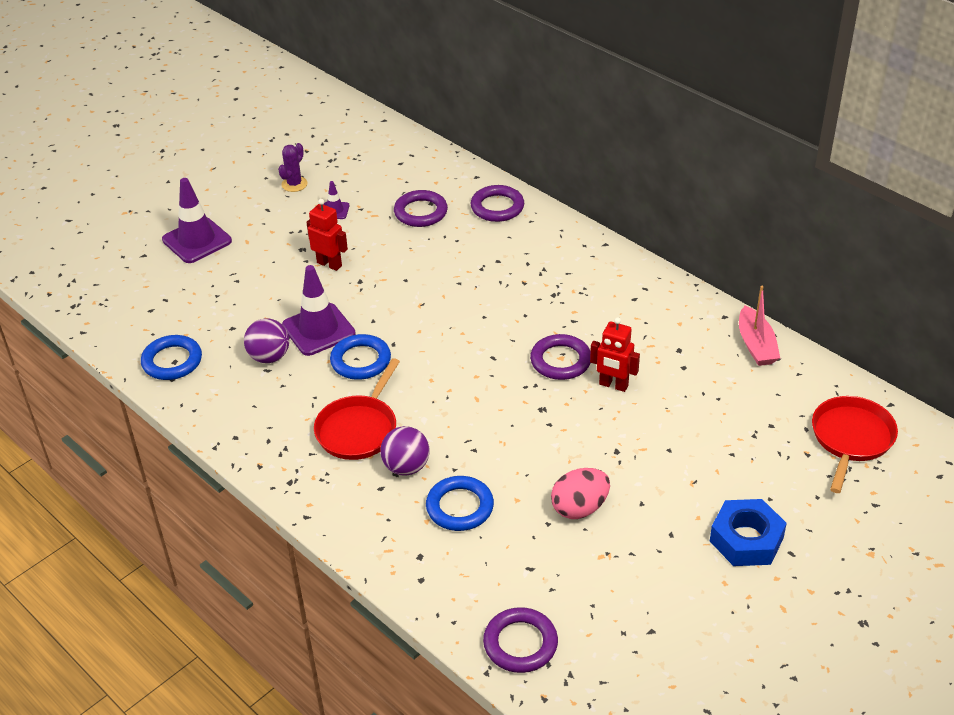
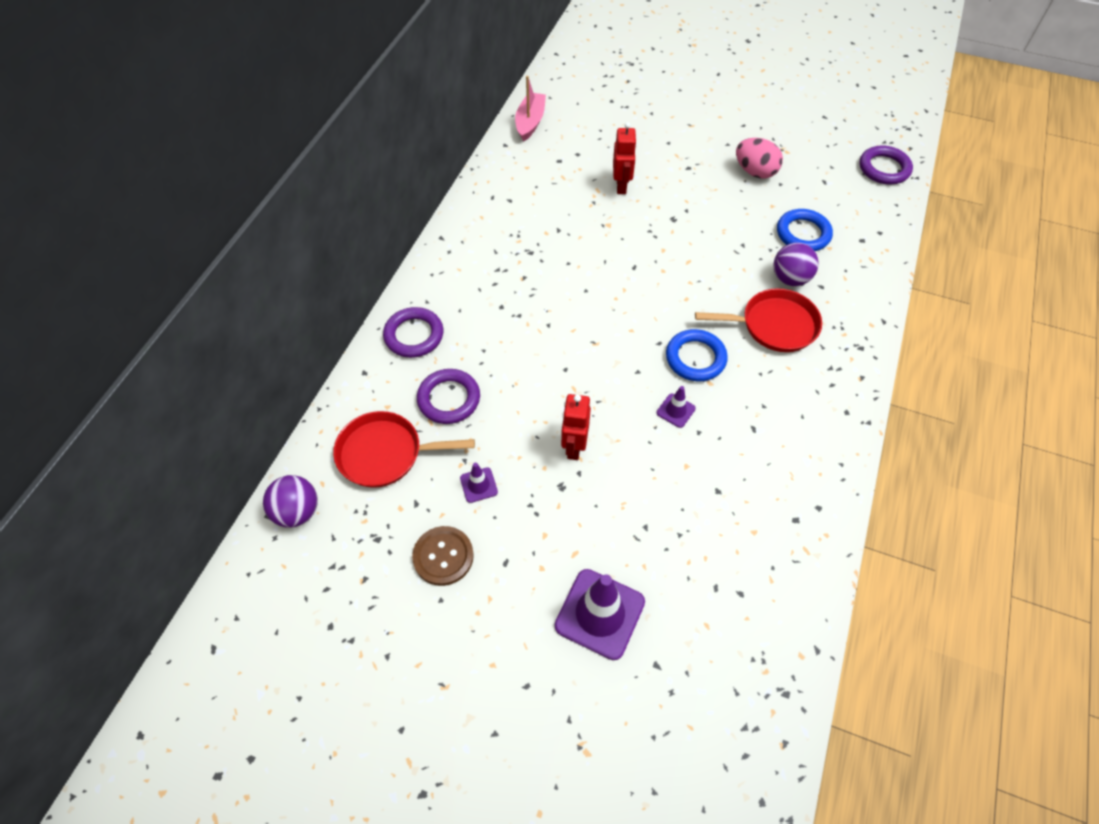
camera: 115 degrees left, 15 degrees up
blue ring [141,335,202,380] -> none
purple ball [244,318,289,363] -> purple ball moved to [263,475,318,528]
purple cactus [278,143,308,192] -> brown button [412,526,474,586]
purple traffic cone [282,265,356,356] -> purple traffic cone [657,386,696,428], size x0.49
purple ring [530,334,590,380] -> none
blue nut [710,499,787,566] -> none
pink boat [739,286,780,366] -> pink boat turned 45 degrees counterclockwise [515,76,546,142]
red pan [812,396,898,493] -> red pan moved to [333,411,475,488]

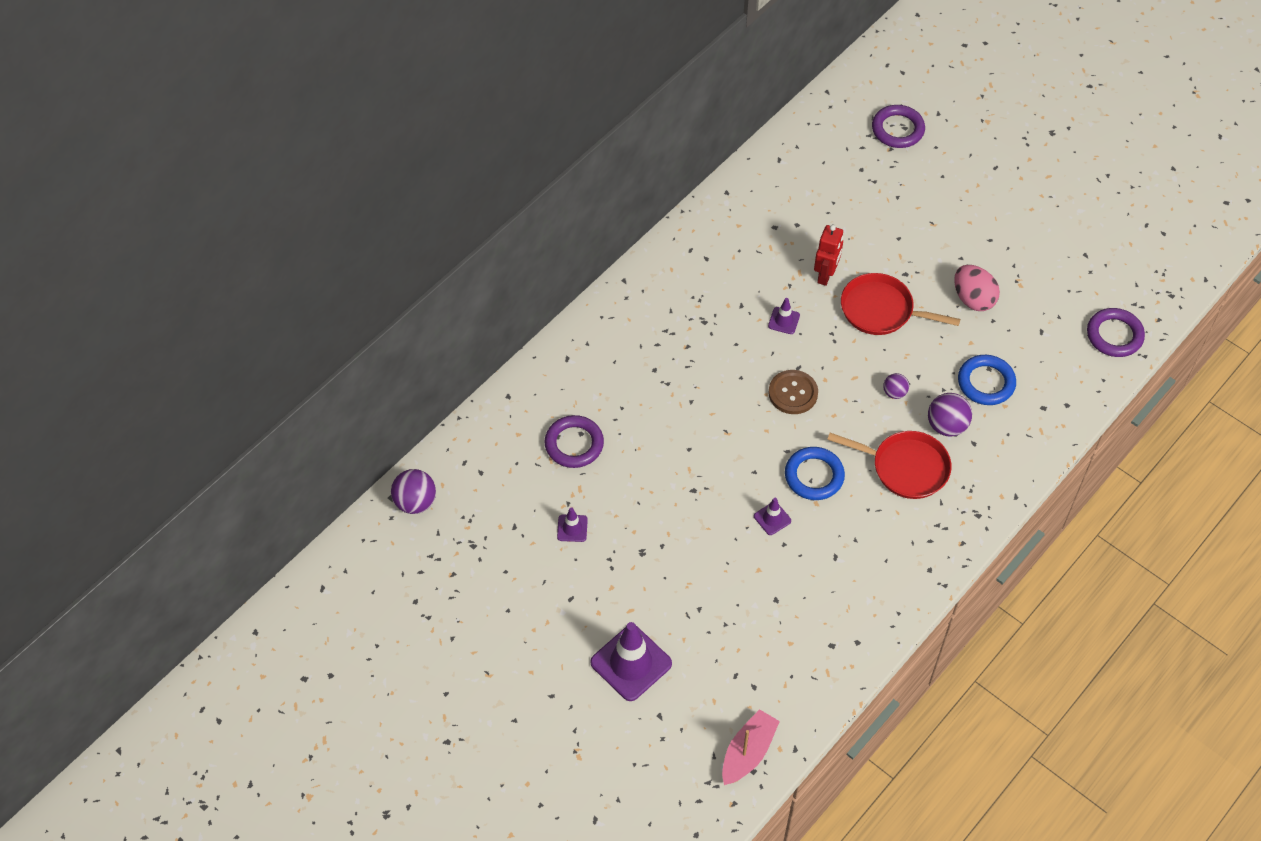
camera: 20 degrees right, 0 degrees up
red pan [333,411,475,488] -> red pan moved to [841,273,960,335]
purple ring [383,307,443,358] -> purple ring moved to [872,105,925,148]
brown button [412,526,474,586] -> brown button moved to [768,370,818,414]
pink boat [515,76,546,142] -> pink boat moved to [722,709,780,785]
red robot [561,394,591,460] -> none
none -> purple traffic cone [768,298,800,334]
none -> purple ball [883,373,909,399]

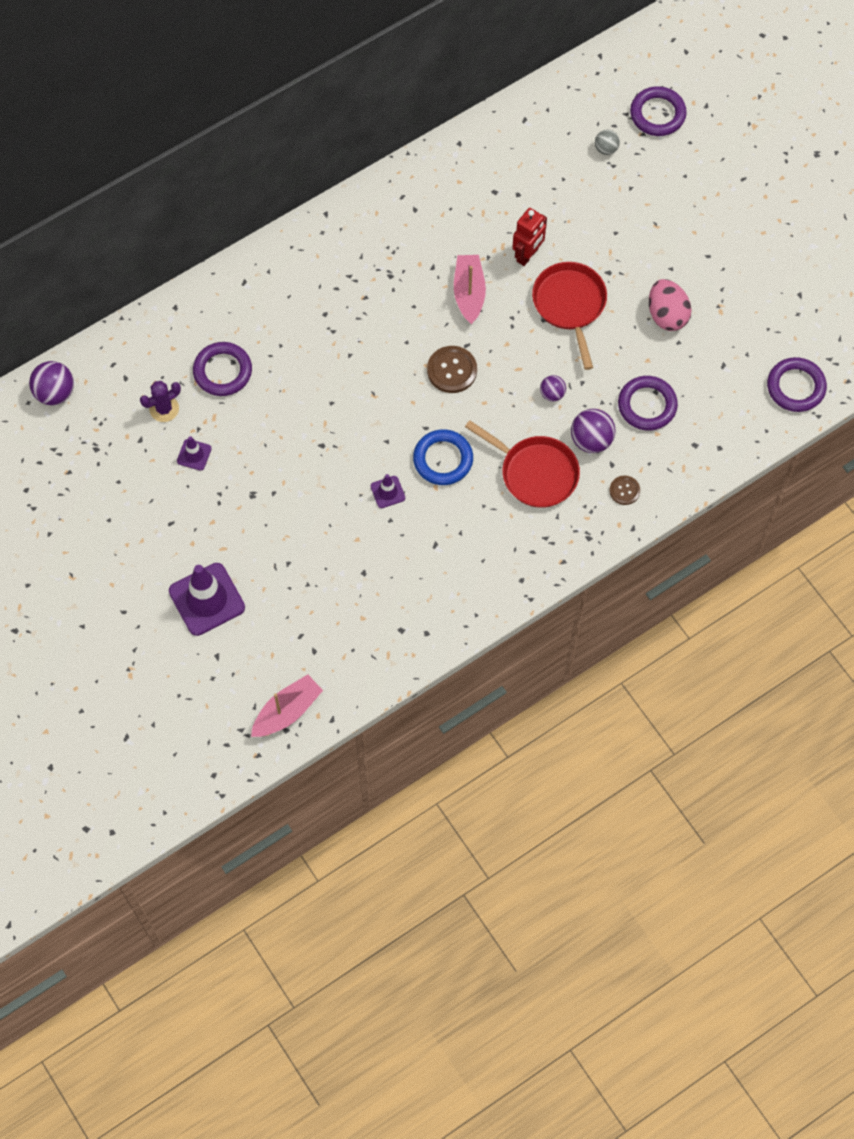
camera: 15 degrees right, 10 degrees up
purple traffic cone [768,298,800,334] -> pink boat [454,255,486,324]
red pan [841,273,960,335] -> red pan turned 45 degrees clockwise [532,262,607,370]
blue ring [958,355,1016,405] -> purple ring [618,376,678,431]
none -> purple cactus [140,381,181,422]
none -> grey ball [595,130,620,155]
none -> brown button [609,476,640,505]

